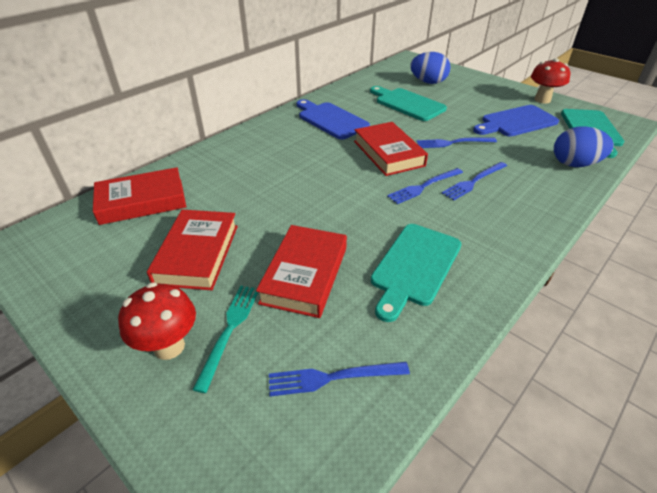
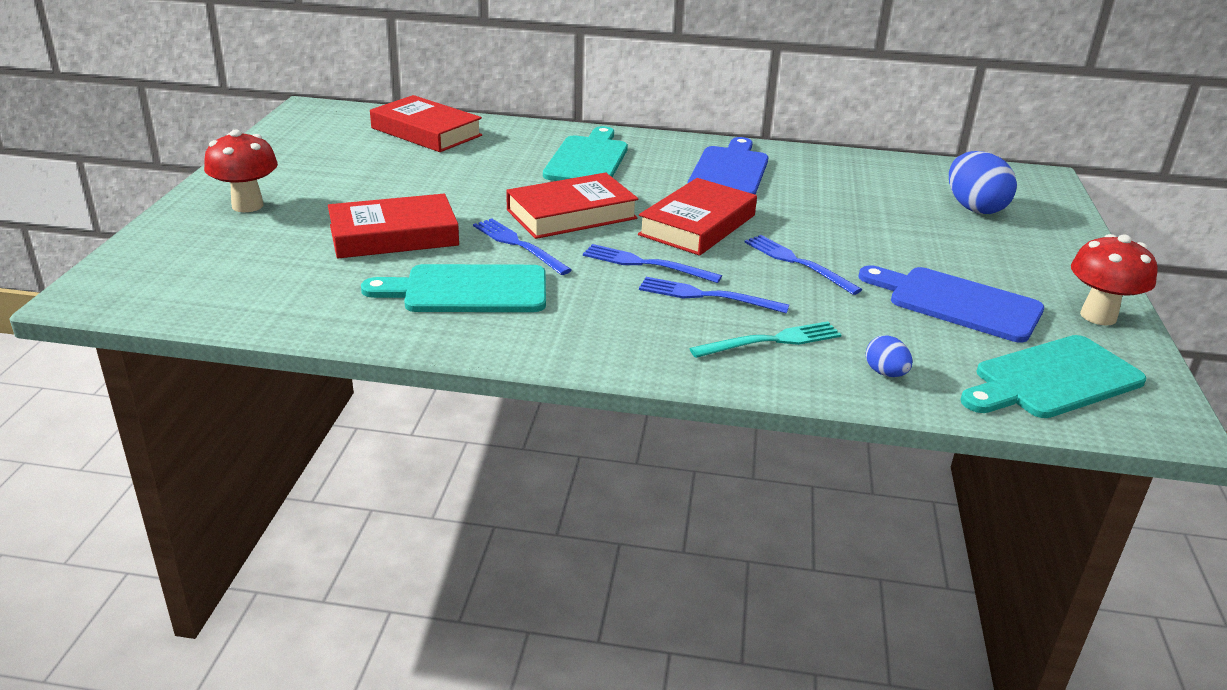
camera: 55 degrees right, 10 degrees down
red book [147,210,238,290] -> red book moved to [506,173,639,239]
turquoise fork [193,286,258,393] -> turquoise fork moved to [689,321,842,358]
blue fork [269,362,410,396] -> blue fork moved to [473,218,572,275]
turquoise cutting board [370,86,447,121] -> turquoise cutting board moved to [543,126,628,181]
blue egg [554,126,614,167] -> blue egg [866,335,913,377], size x0.51

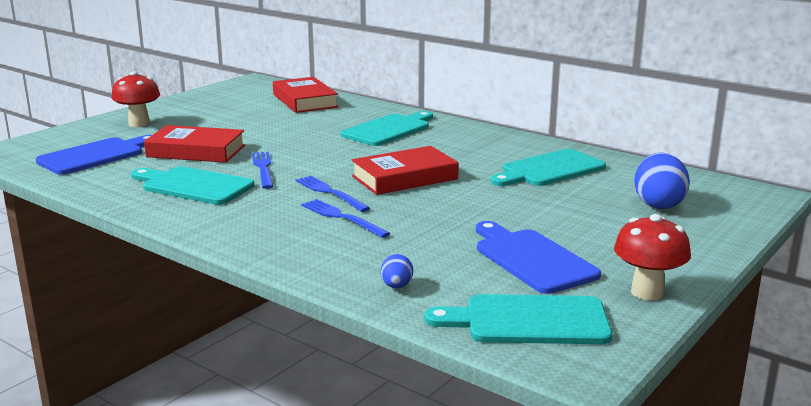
camera: 30 degrees right, 10 degrees down
red book [506,173,639,239] -> none
blue cutting board [688,137,768,195] -> blue cutting board moved to [36,135,152,175]
turquoise fork [689,321,842,358] -> none
blue fork [744,235,862,295] -> none
none -> turquoise cutting board [490,149,606,186]

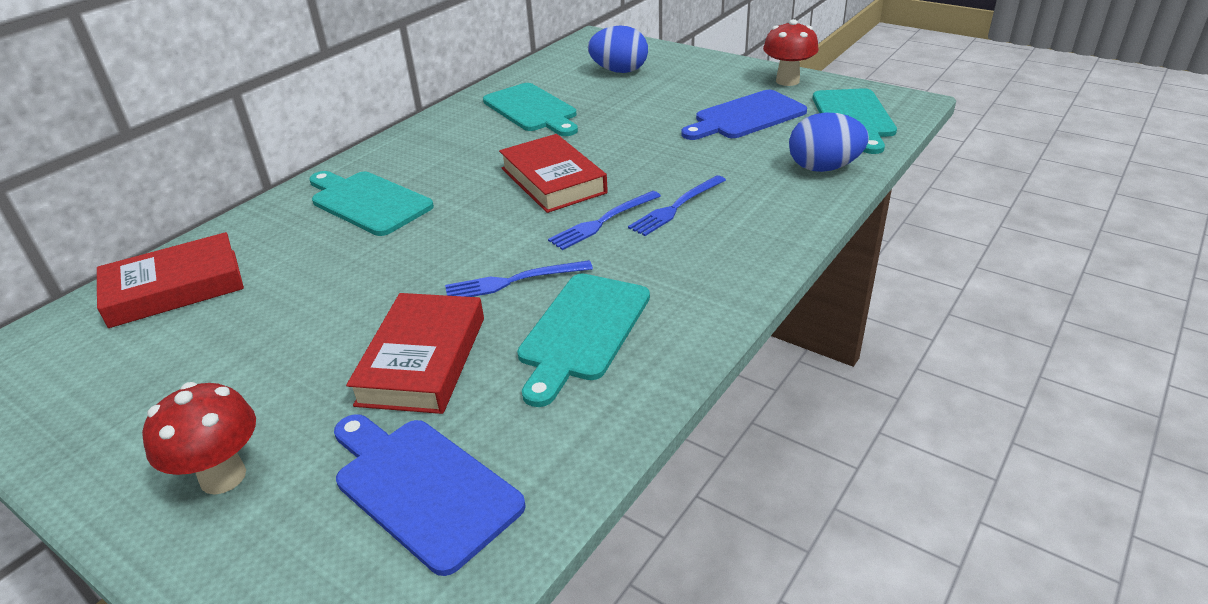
camera: 90 degrees left, 15 degrees up
blue egg [381,254,413,289] -> blue egg [789,113,869,172], size x1.95

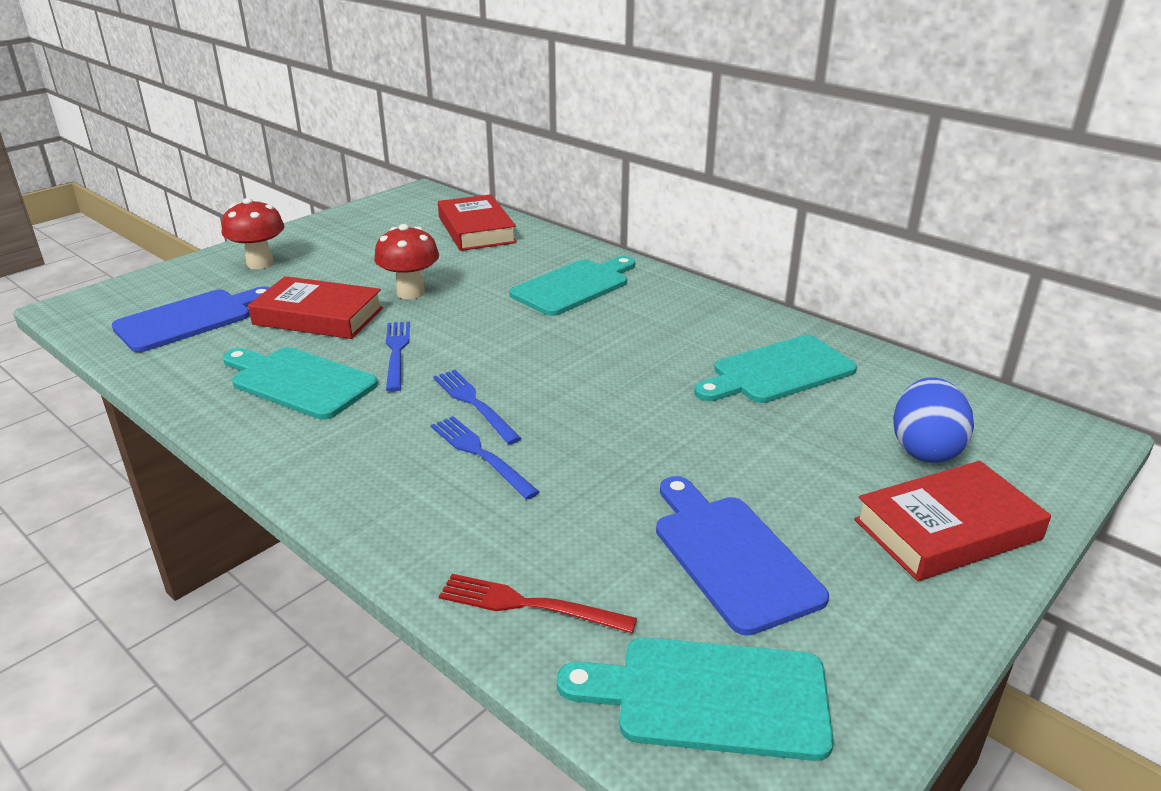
camera: 95 degrees right, 5 degrees down
red book [499,134,608,213] -> red book moved to [854,461,1051,581]
red mushroom [763,19,819,86] -> red mushroom moved to [374,224,439,299]
blue egg [789,113,869,172] -> red fork [439,574,637,633]

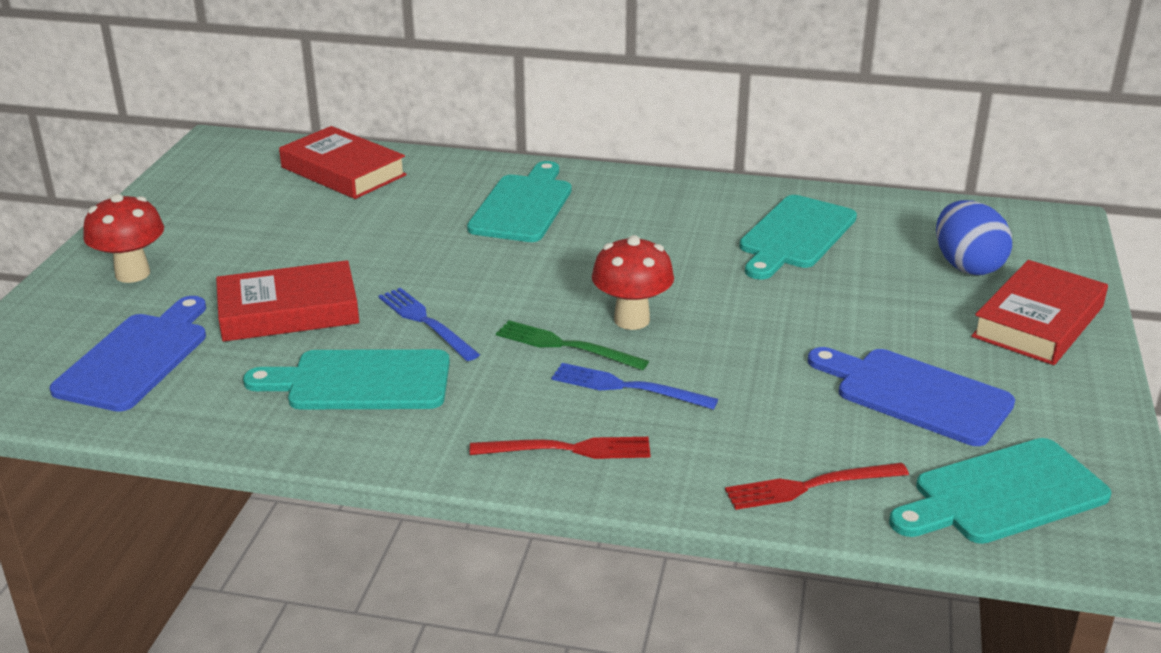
camera: 30 degrees left, 0 degrees up
red mushroom [374,224,439,299] -> red mushroom moved to [592,235,674,330]
blue fork [433,370,522,444] -> green fork [496,320,649,371]
none -> red fork [470,437,651,459]

